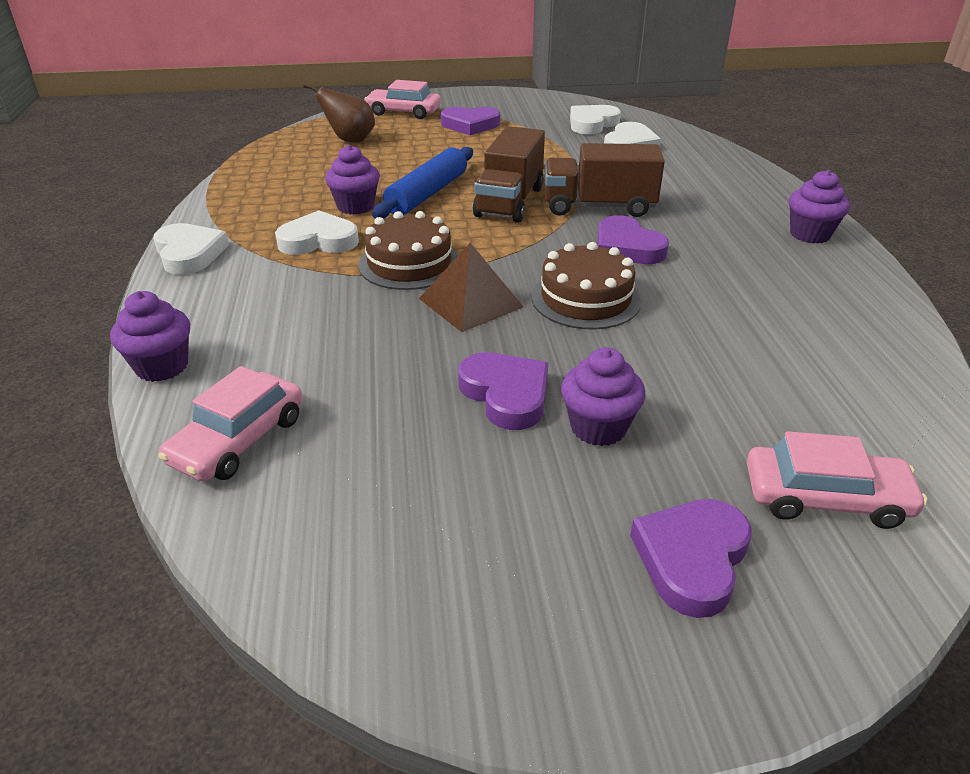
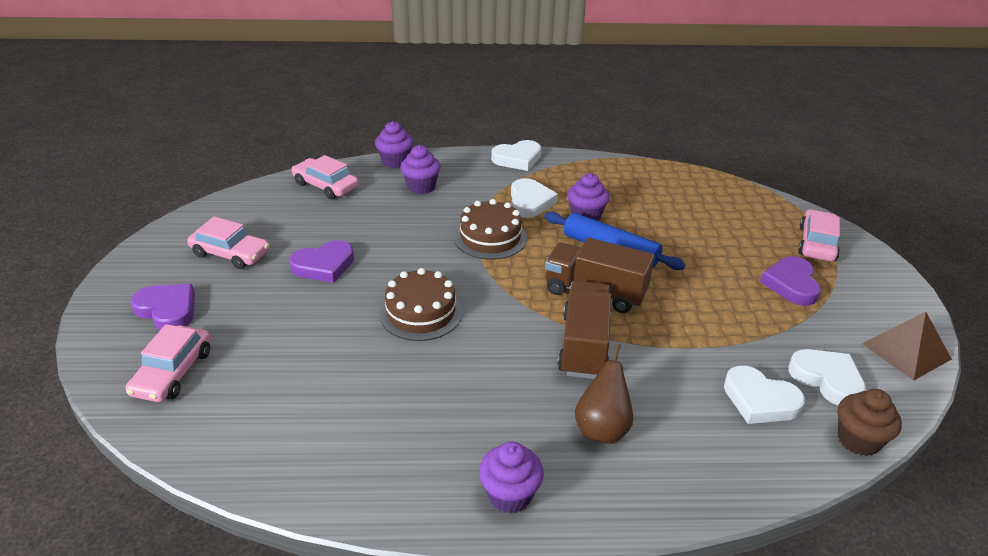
camera: 95 degrees right, 0 degrees up
brown pear [304,83,375,143] -> brown pear moved to [575,343,634,444]
brown pyramid [419,243,523,332] -> brown pyramid moved to [862,312,952,381]
purple cupcake [561,347,646,446] -> purple cupcake moved to [400,145,441,194]
purple heart [598,215,669,264] -> none
none -> pink car [187,217,269,269]
none -> brown cupcake [838,389,902,456]

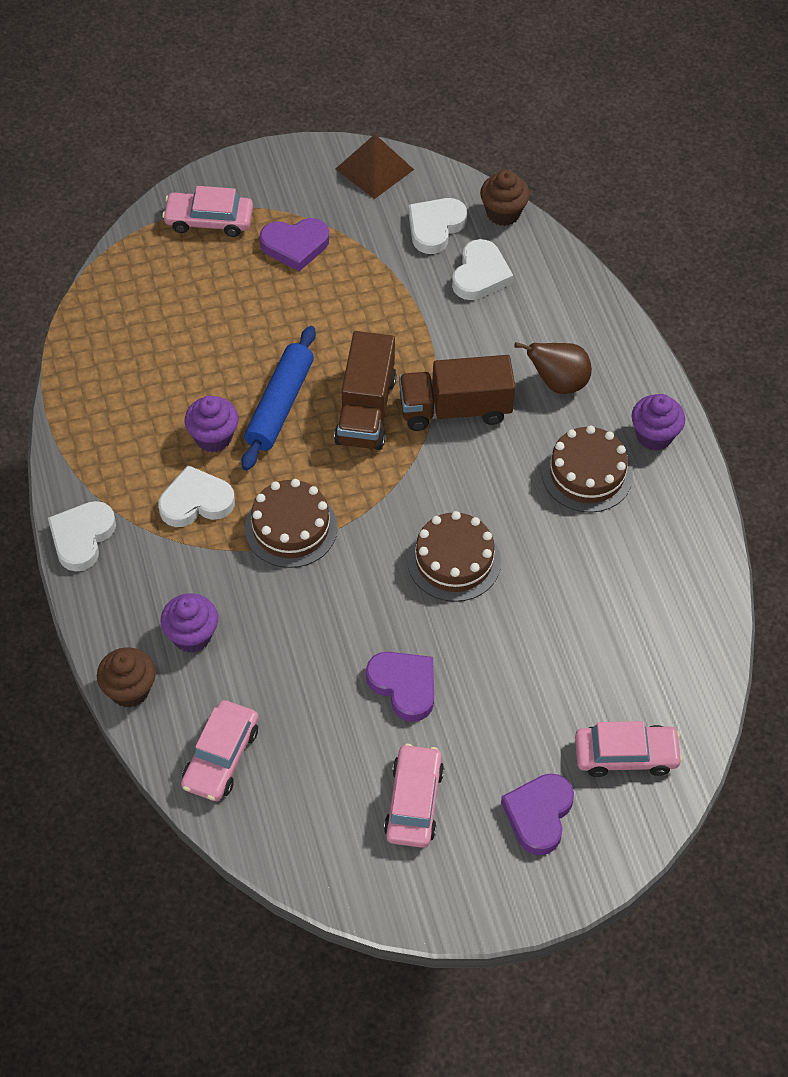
camera: 105 degrees left, 20 degrees up
purple cupcake [375,121,413,169] -> brown cupcake [97,647,156,708]
white heart [491,140,541,171] -> white heart turned 120 degrees counterclockwise [48,501,116,572]
none -> brown cake [542,425,633,513]

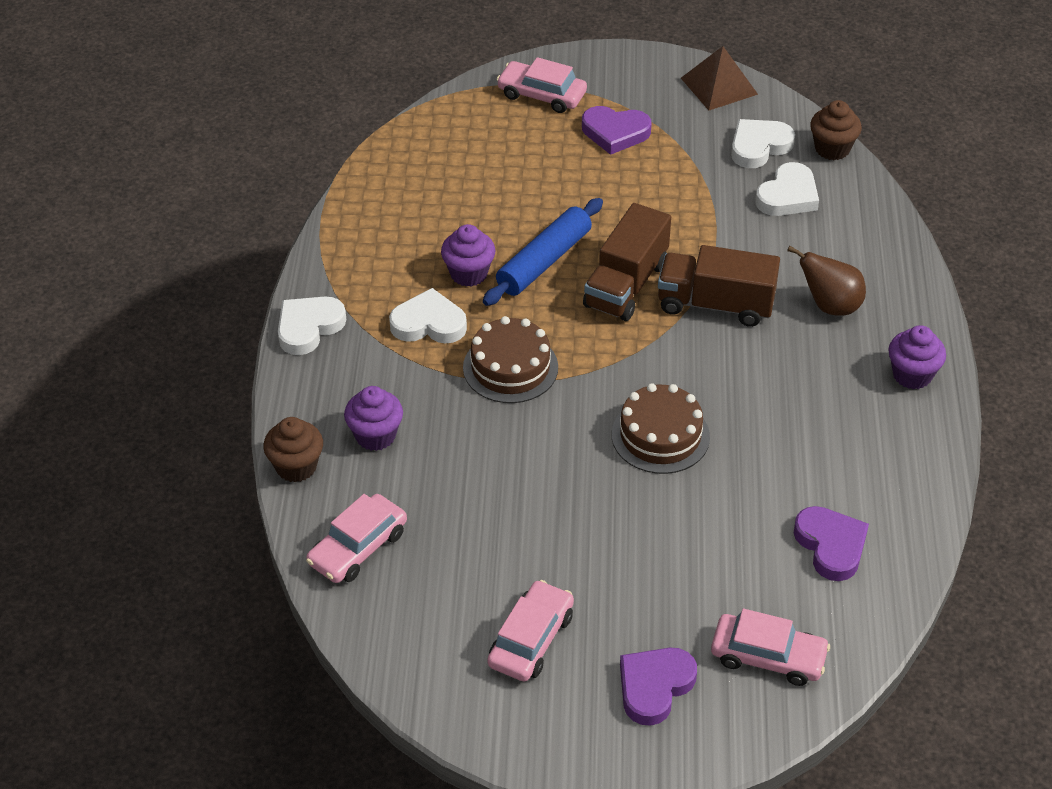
camera: 20 degrees right, 10 degrees down
purple heart [366,652,434,722] -> purple heart moved to [794,506,869,581]
brown cake [542,425,633,513] -> none

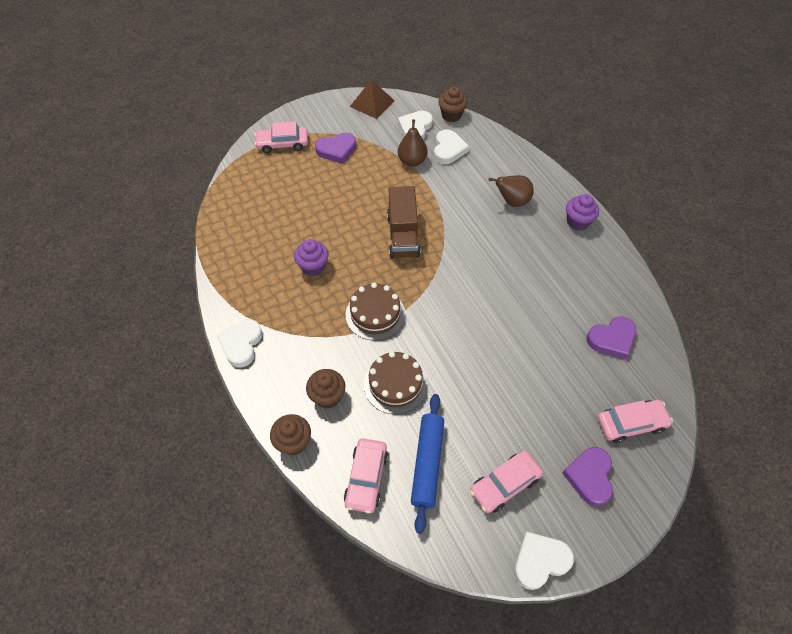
camera: 30 degrees left, 10 degrees up
purple cupcake [344,386,403,451] -> brown cupcake [306,369,345,409]
white heart [389,288,467,344] -> white heart moved to [514,532,574,590]
blue rolling pin [483,198,603,306] -> blue rolling pin moved to [411,394,444,534]
pink car [487,580,574,682] -> pink car turned 120 degrees counterclockwise [470,451,543,513]
brown cake [612,383,710,474] -> brown cake moved to [364,351,428,414]
brown truck [658,245,780,327] -> none
purple heart [794,506,869,581] -> purple heart turned 120 degrees clockwise [587,316,636,359]
none -> brown pear [398,119,428,167]

